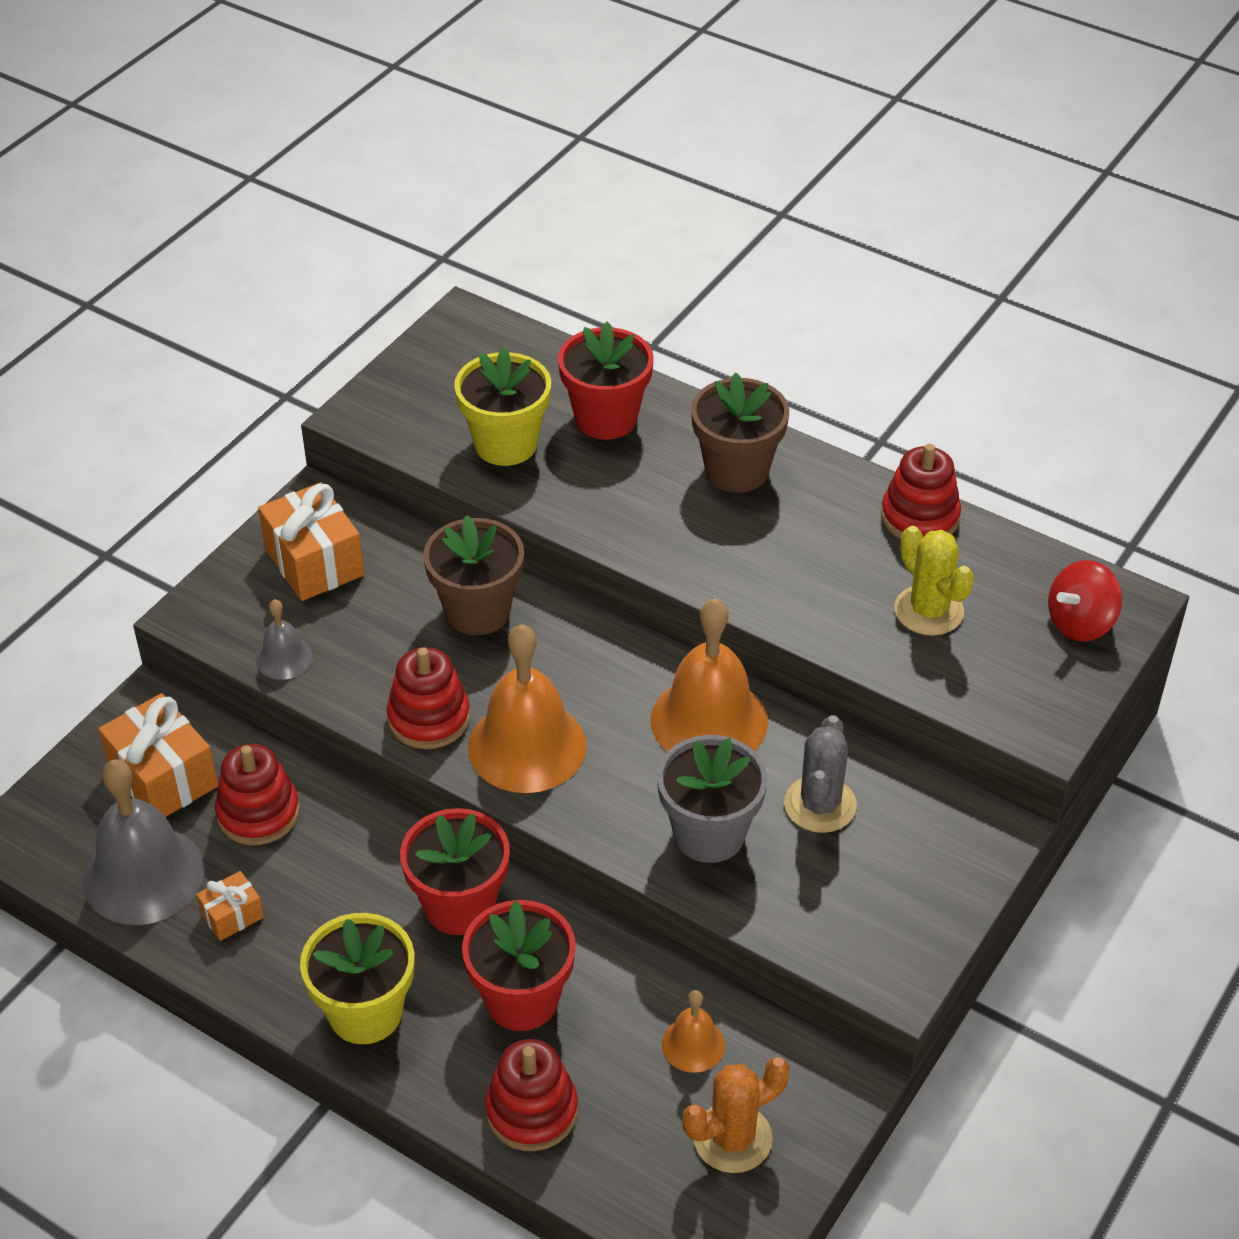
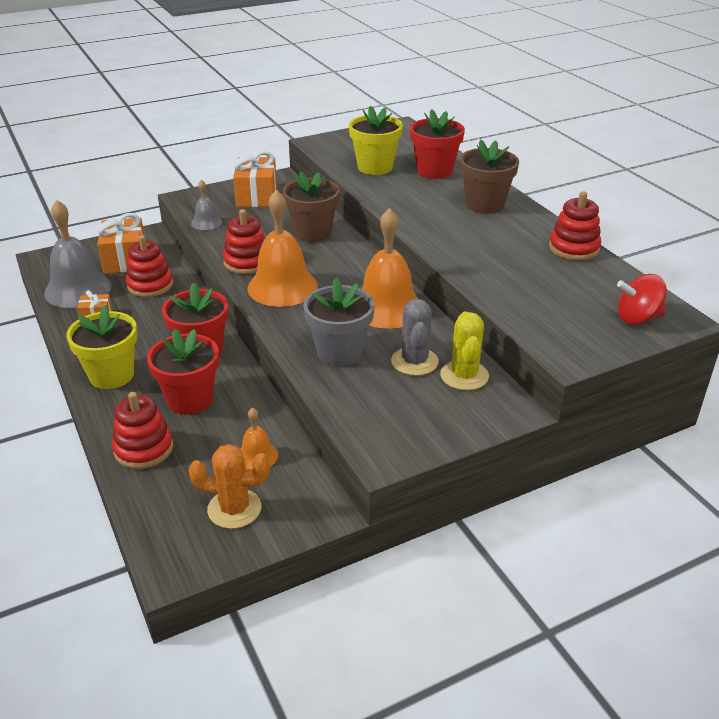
camera: 30 degrees right, 10 degrees down
grey cactus [784,715,857,833] -> grey cactus turned 45 degrees counterclockwise [391,299,439,376]
yellow cactus [894,526,974,636] -> yellow cactus moved to [440,312,489,390]

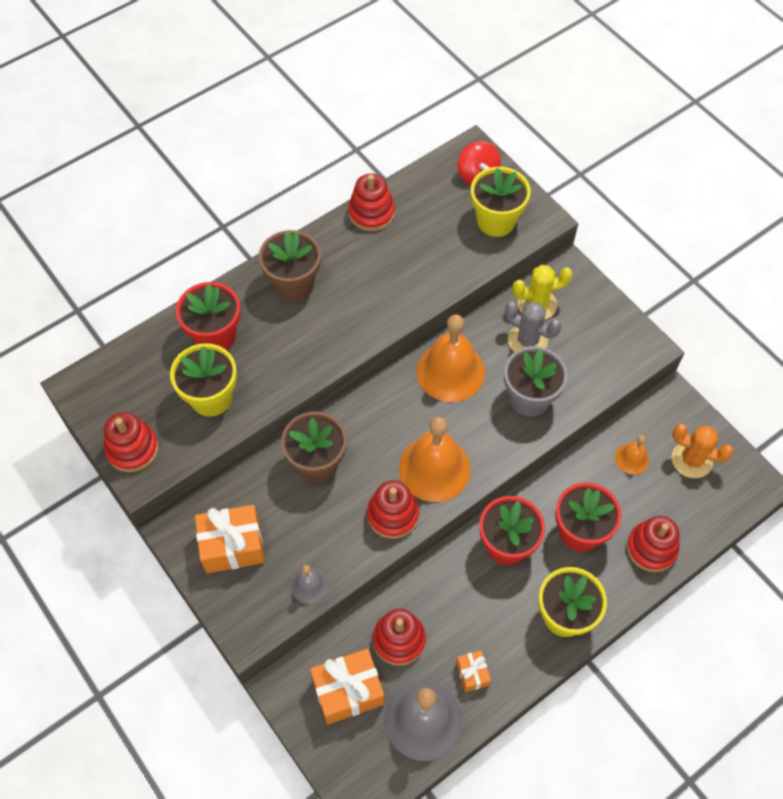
camera: 100 degrees left, 25 degrees up
orange cactus [189,444,270,529] -> orange cactus turned 60 degrees counterclockwise [672,424,734,478]
grey cactus [391,299,439,376] -> grey cactus turned 45 degrees clockwise [505,302,561,352]
none -> red stacking toy [104,412,159,472]
none -> yellow flower pot [471,167,531,237]

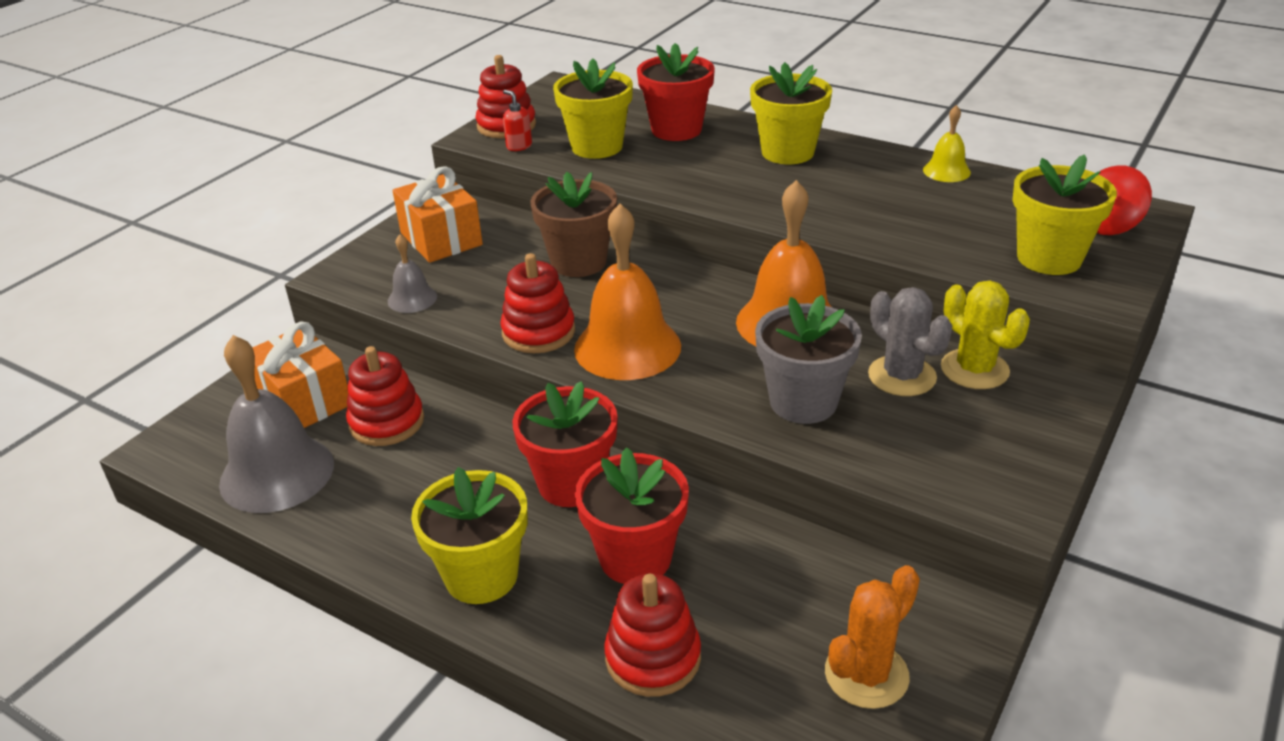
camera: 70 degrees right, 25 degrees down
brown flower pot [259,230,321,302] -> yellow flower pot [750,62,832,164]
red stacking toy [348,174,395,231] -> yellow bell [923,105,971,182]
orange gift [456,650,491,692] -> none
grey cactus [505,302,561,352] -> grey cactus turned 45 degrees counterclockwise [868,287,952,396]
orange bell [615,435,649,475] -> none
orange cactus [672,424,734,478] -> orange cactus turned 45 degrees clockwise [825,565,920,709]
none -> red soap dispenser [503,90,532,151]

